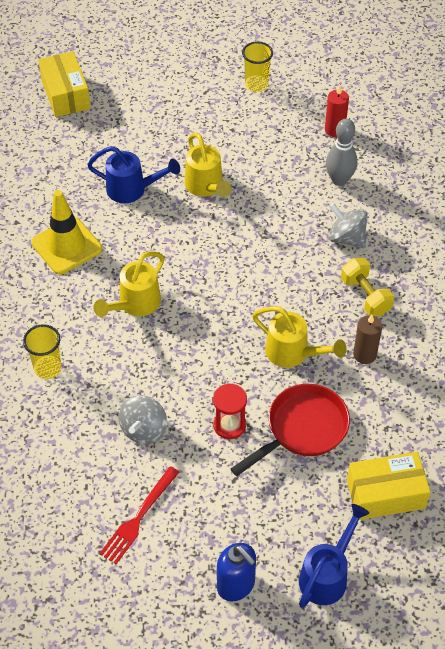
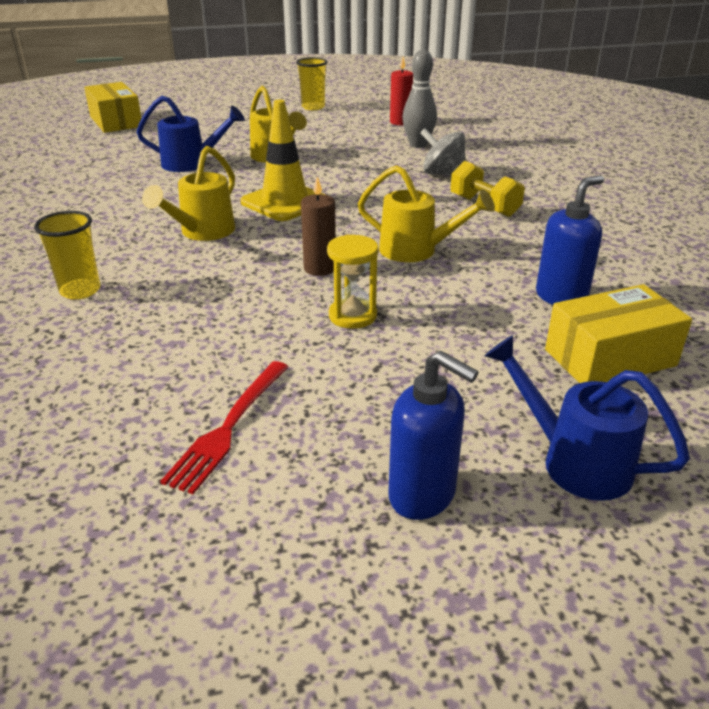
camera: 10 degrees left, 20 degrees down
yellow traffic cone [31,190,102,275] -> yellow traffic cone moved to [240,99,326,221]
grey spinning top [118,395,167,444] -> none
red hourglass [213,384,247,439] -> yellow hourglass [327,235,379,329]
red pan [231,384,350,476] -> none
blue watering can [299,504,369,608] -> blue watering can turned 75 degrees counterclockwise [484,335,690,501]
brown candle [353,315,382,364] -> brown candle moved to [301,177,336,276]
none -> blue soap dispenser [536,175,604,305]

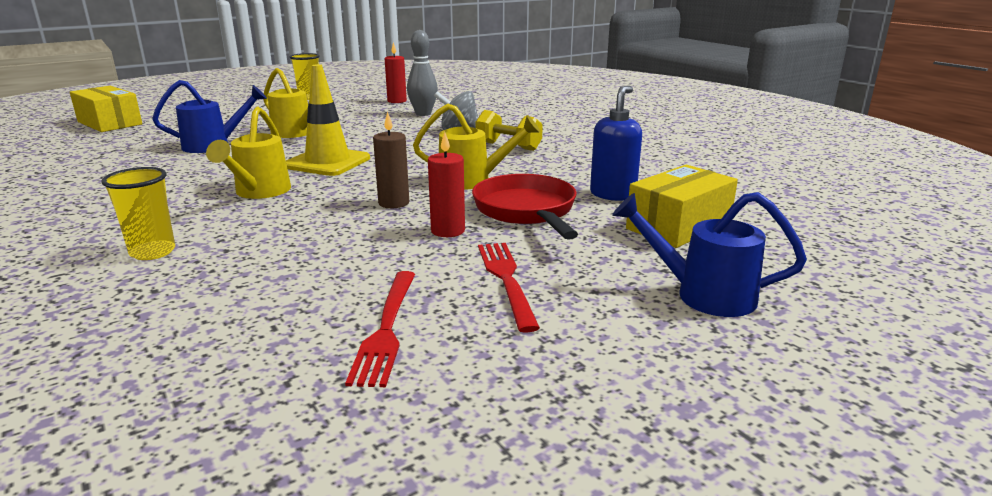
camera: 20 degrees left, 10 degrees down
yellow hourglass [327,235,379,329] -> red candle [428,132,465,237]
blue soap dispenser [388,351,478,520] -> none
none -> red pan [472,174,578,240]
none -> red fork [478,243,540,333]

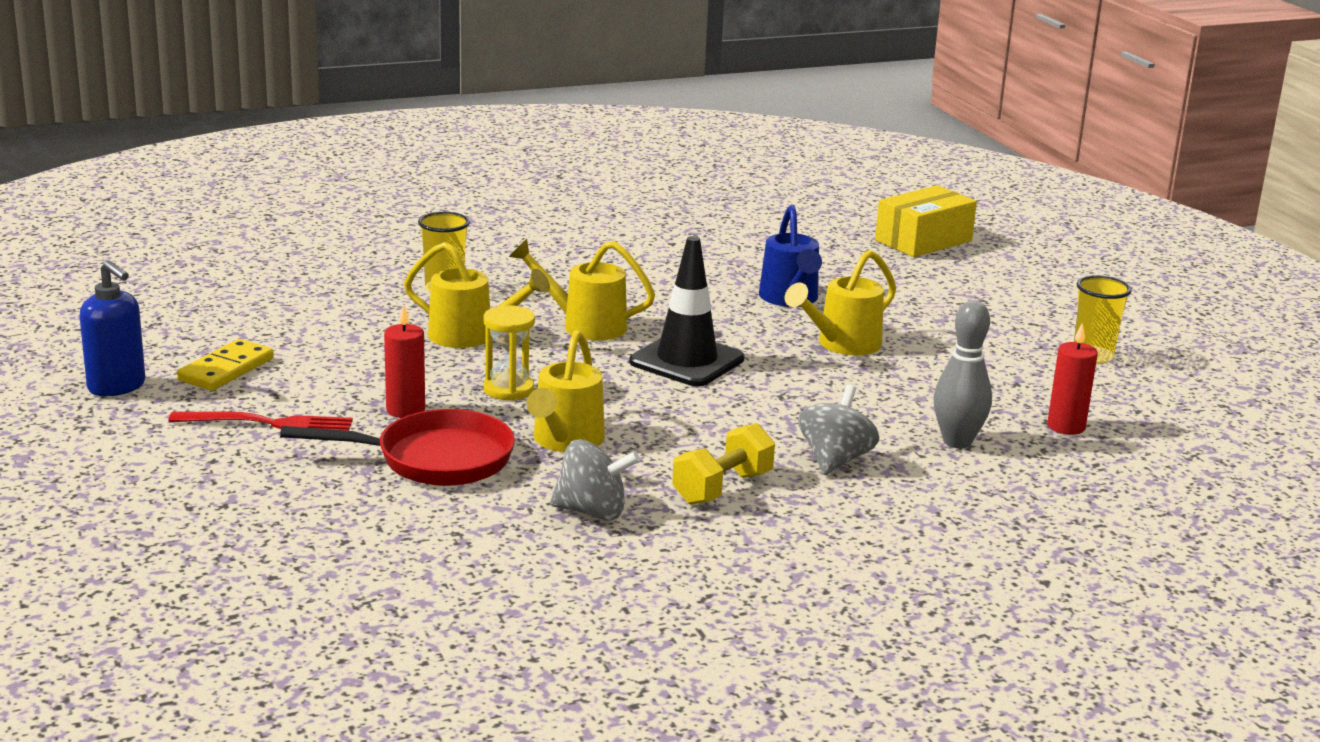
camera: 100 degrees right, 0 degrees up
yellow traffic cone [286,64,370,176] -> black traffic cone [629,236,744,386]
red fork [345,271,415,387] -> yellow domino [177,339,274,391]
brown candle [373,112,409,208] -> yellow hourglass [484,305,535,401]
blue soap dispenser [590,86,642,201] -> blue soap dispenser moved to [80,261,145,396]
blue watering can [612,192,807,317] -> none
yellow box [626,165,738,248] -> none
none -> yellow watering can [404,242,550,348]
none -> grey spinning top [550,440,640,521]

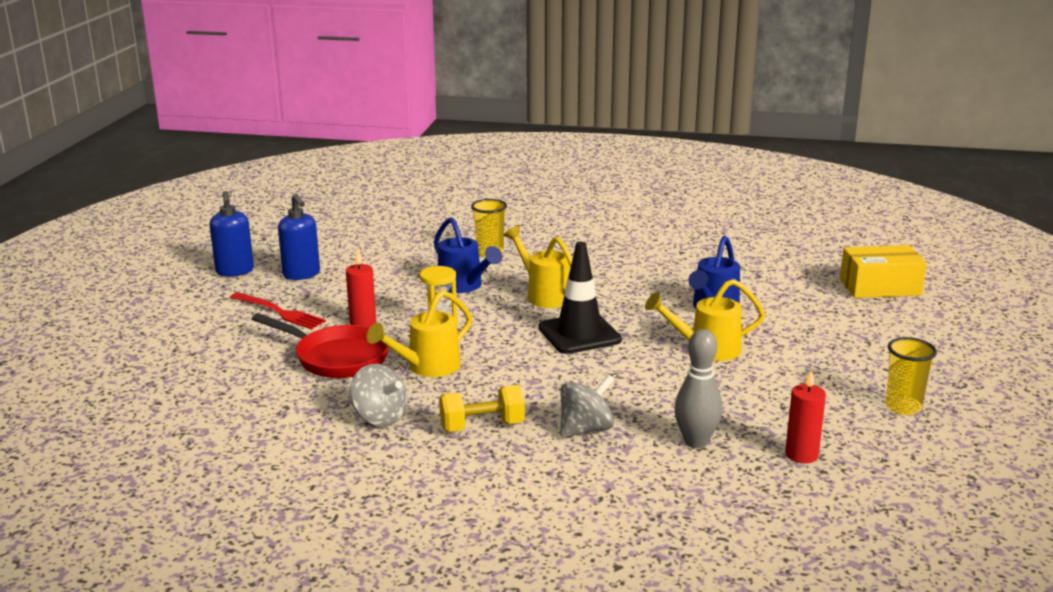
camera: 35 degrees right, 0 degrees up
yellow domino [177,339,274,391] -> blue soap dispenser [278,194,320,280]
yellow watering can [404,242,550,348] -> blue watering can [434,217,502,293]

